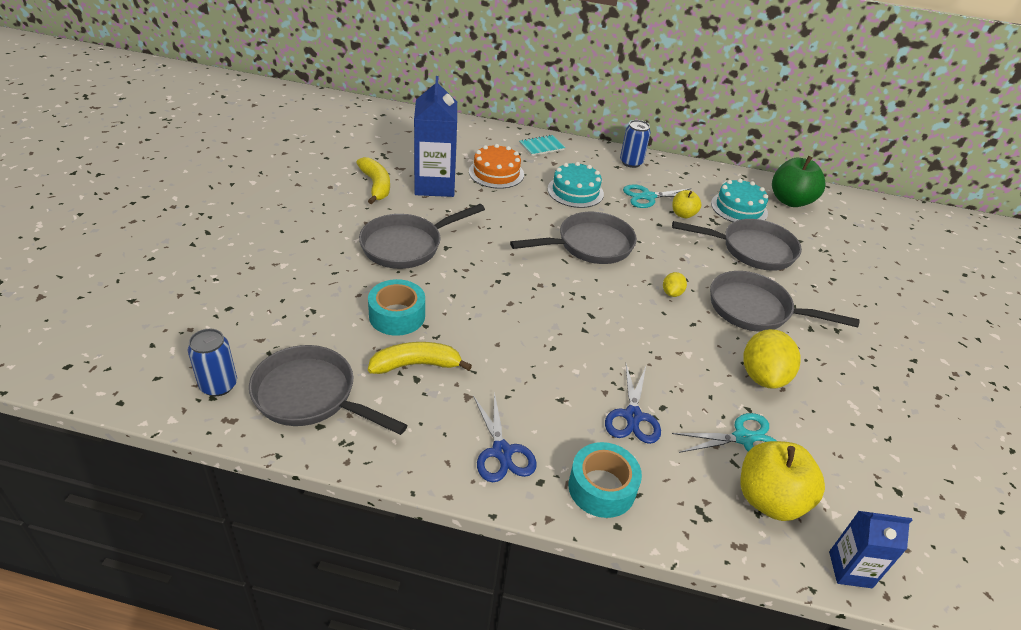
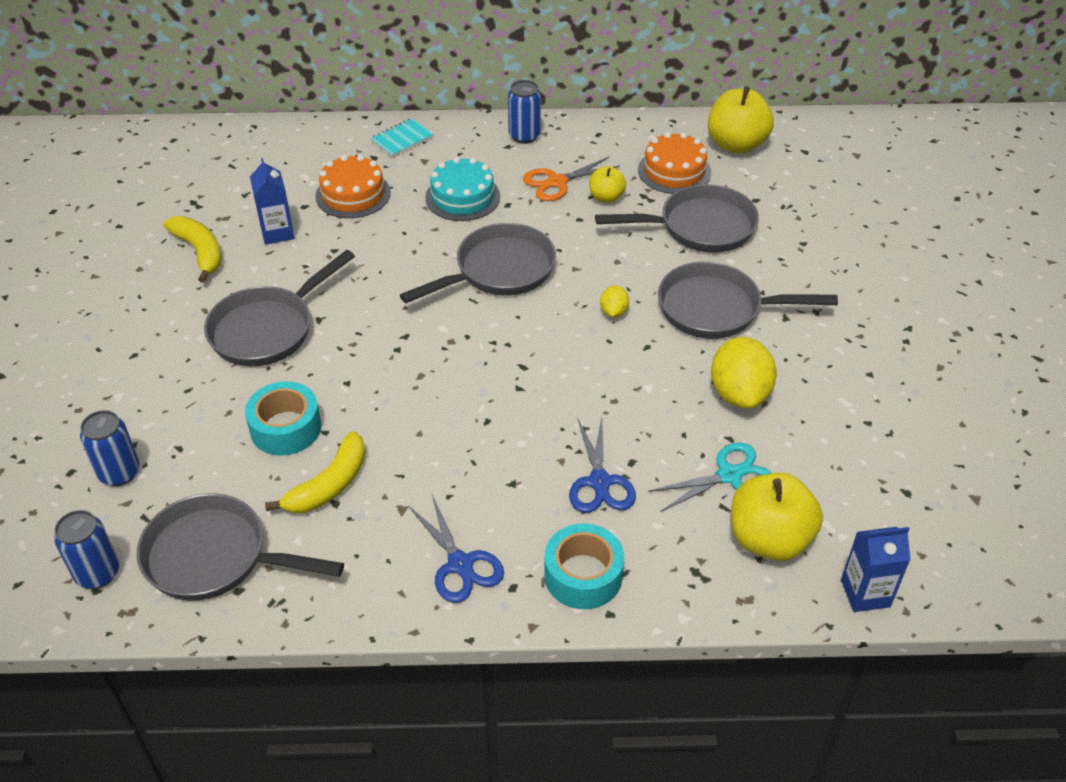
camera: 10 degrees left, 5 degrees up
yellow banana [368,342,472,374] -> yellow banana turned 150 degrees clockwise [265,431,366,513]
blue carton [414,76,457,197] -> blue carton [250,158,294,245], size x0.57
turquoise scissors [623,184,692,208] -> orange scissors [523,156,620,201]
turquoise cake [711,179,768,222] -> orange cake [638,132,711,194]
green apple [772,156,825,207] -> yellow apple [708,86,774,154]
none -> blue can [80,410,140,486]

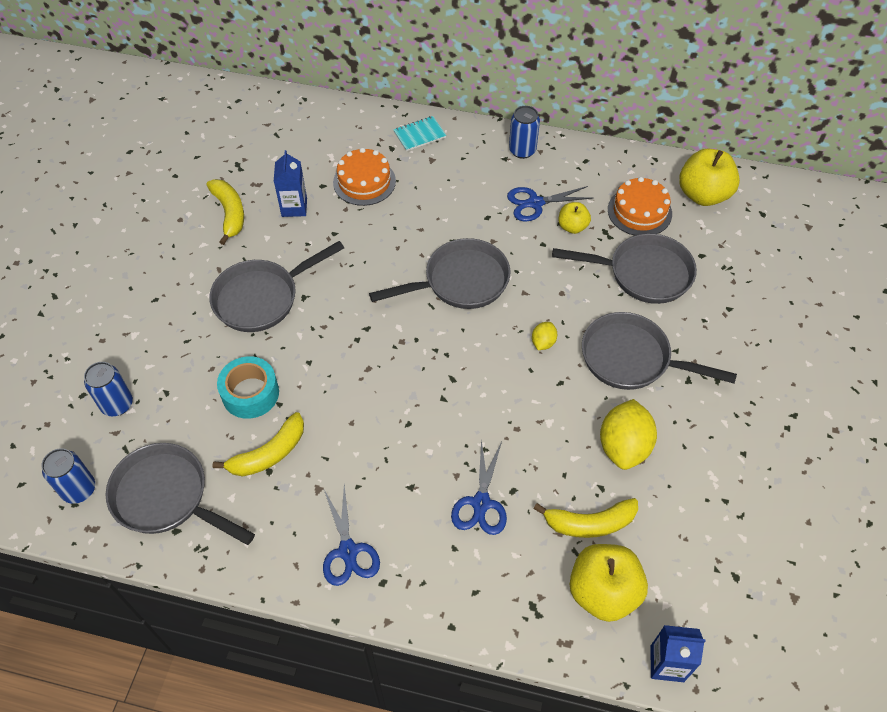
camera: 15 degrees right, 10 degrees up
turquoise cake [425,157,500,221] -> none
orange scissors [523,156,620,201] -> blue scissors [507,186,593,222]
turquoise tape [544,523,624,609] -> none
turquoise scissors [648,442,771,512] -> yellow banana [534,498,638,538]

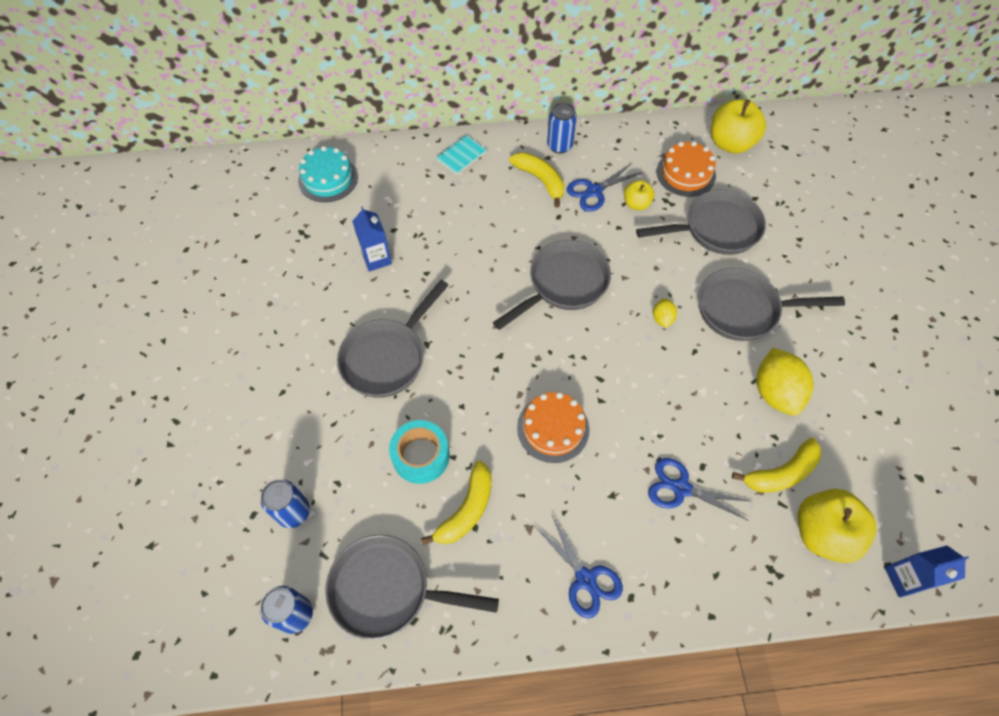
camera: 20 degrees left, 5 degrees up
yellow banana [207,179,244,245] -> yellow banana moved to [509,152,564,208]
orange cake [333,148,396,206] -> orange cake moved to [517,392,589,463]
blue scissors [451,439,507,535] -> blue scissors turned 120 degrees clockwise [648,458,749,520]
none -> turquoise cake [298,146,358,202]

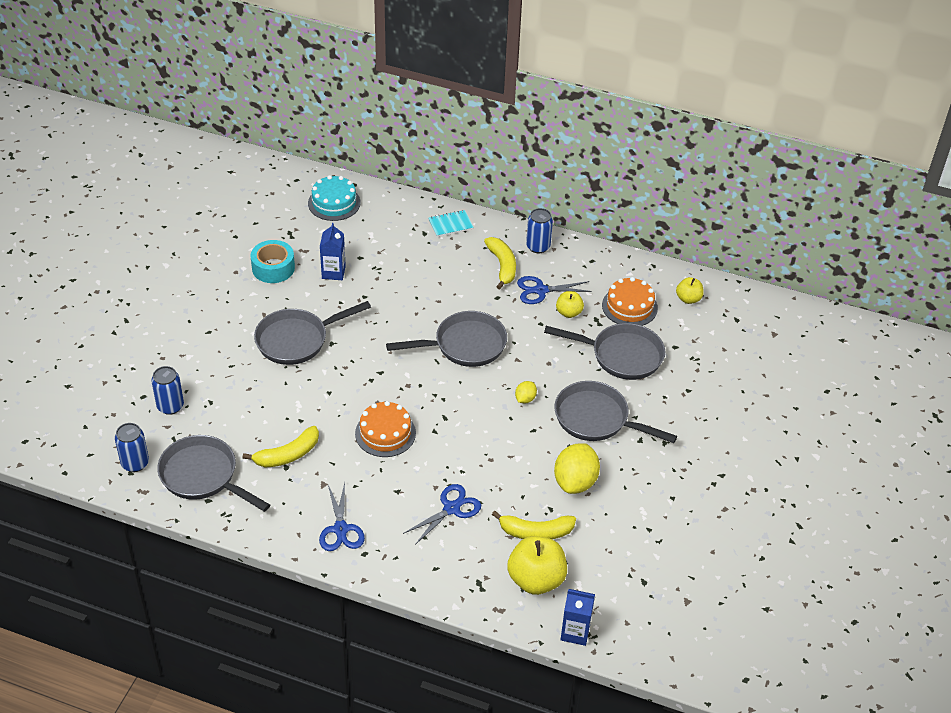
camera: 25 degrees right, 15 degrees down
turquoise tape [389,420,450,484] -> turquoise tape moved to [251,240,295,283]
blue scissors [648,458,749,520] -> blue scissors turned 90 degrees clockwise [403,484,481,545]
yellow apple [711,99,766,154] -> yellow apple [676,277,704,304], size x0.55

